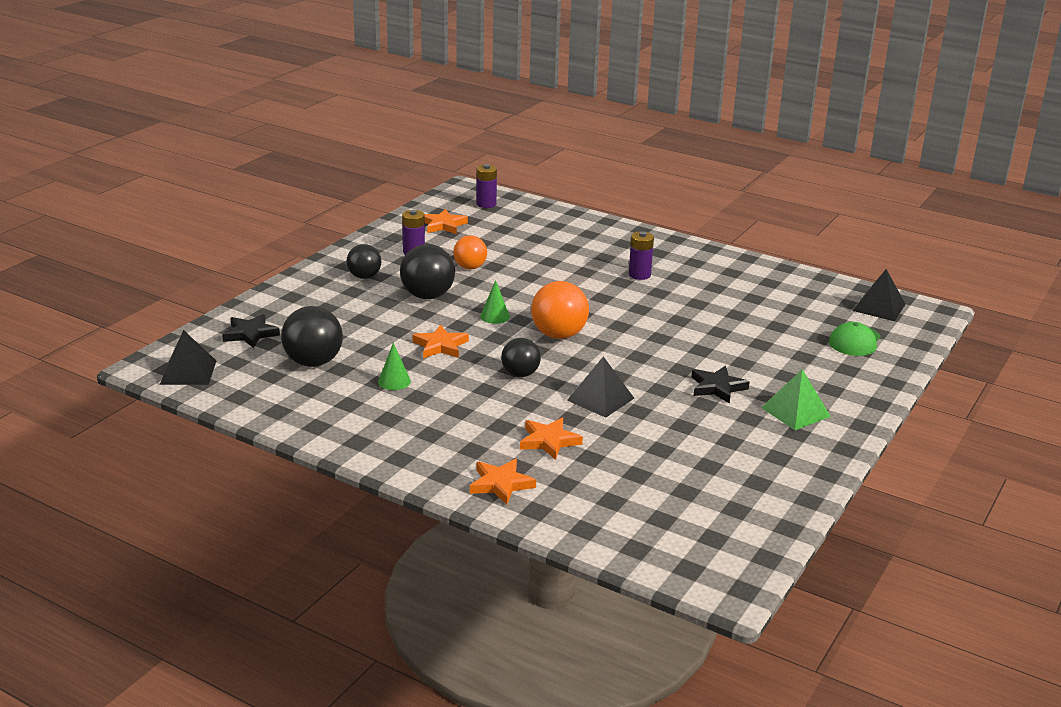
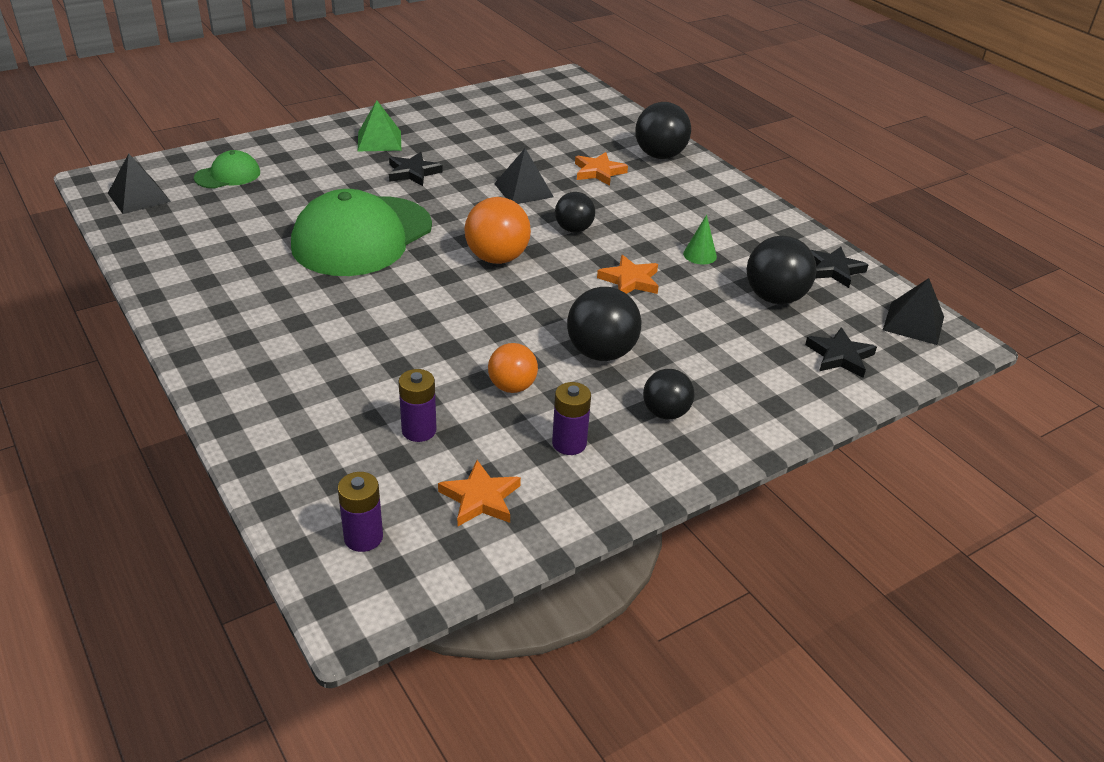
camera: 155 degrees left, 10 degrees up
orange star [470,459,536,505] -> black ball [635,102,691,159]
green cone [480,280,510,324] -> none
purple battery [629,231,654,280] -> purple battery moved to [398,369,437,442]
none -> green cap [291,189,432,276]
none -> black star [811,247,868,288]

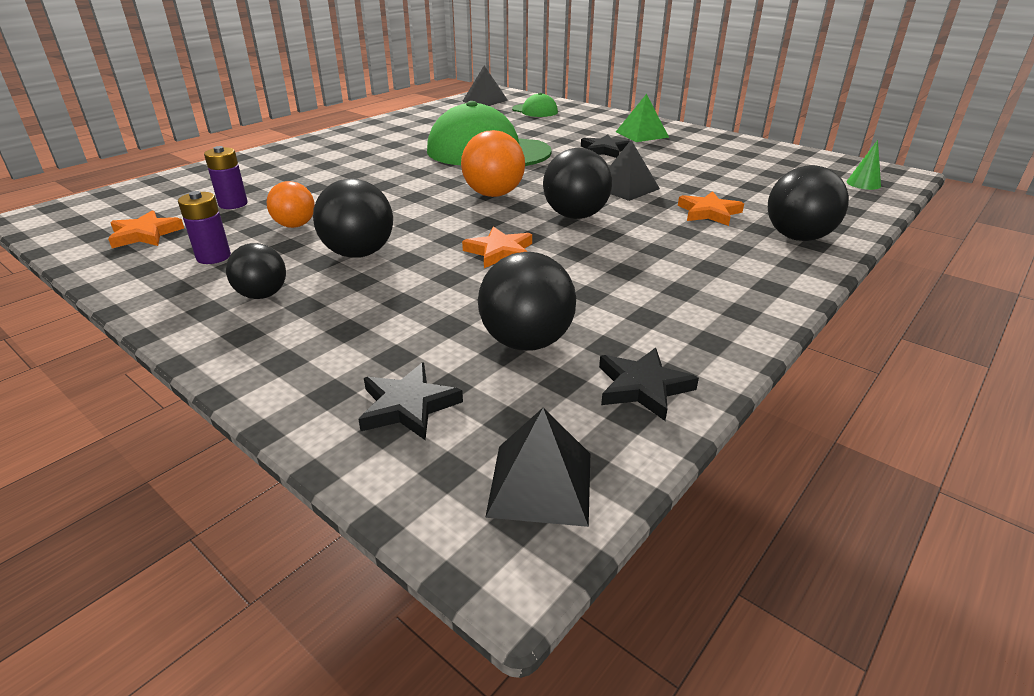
camera: 75 degrees right, 5 degrees down
purple battery [338,472,383,552] -> none
black ball [555,192,595,233] -> black ball [543,148,612,219], size x1.55
green cone [683,215,717,265] -> green cone moved to [847,140,881,190]

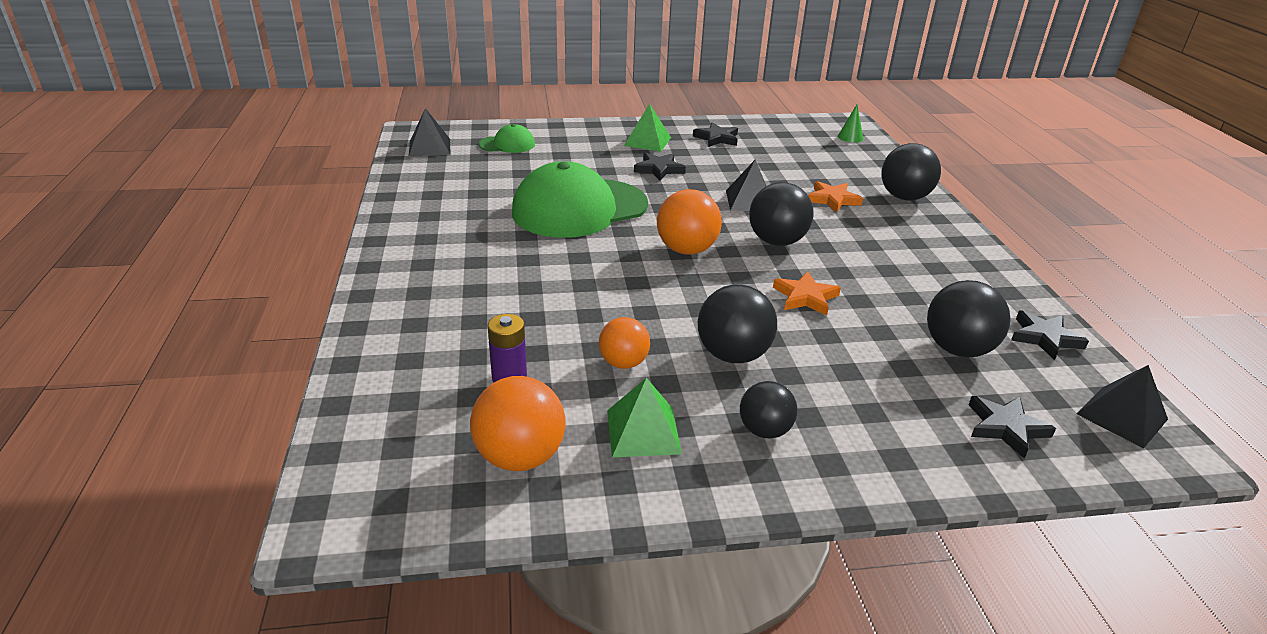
camera: 50 degrees left, 0 degrees up
orange star [108,210,184,248] -> orange ball [470,376,565,471]
purple battery [178,191,231,264] -> green pyramid [607,378,682,457]
none -> black star [693,122,738,147]

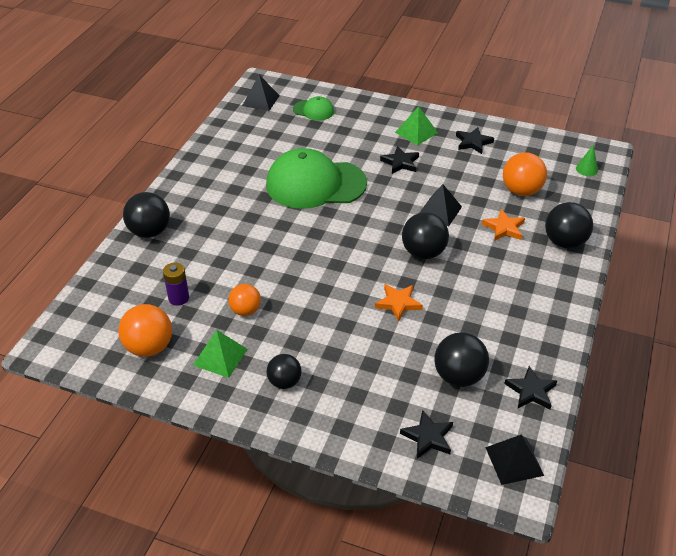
camera: 30 degrees right, 10 degrees up
orange ball [657,189,722,255] -> orange ball moved to [503,152,547,196]
black ball [698,284,777,363] -> black ball moved to [123,192,170,238]

